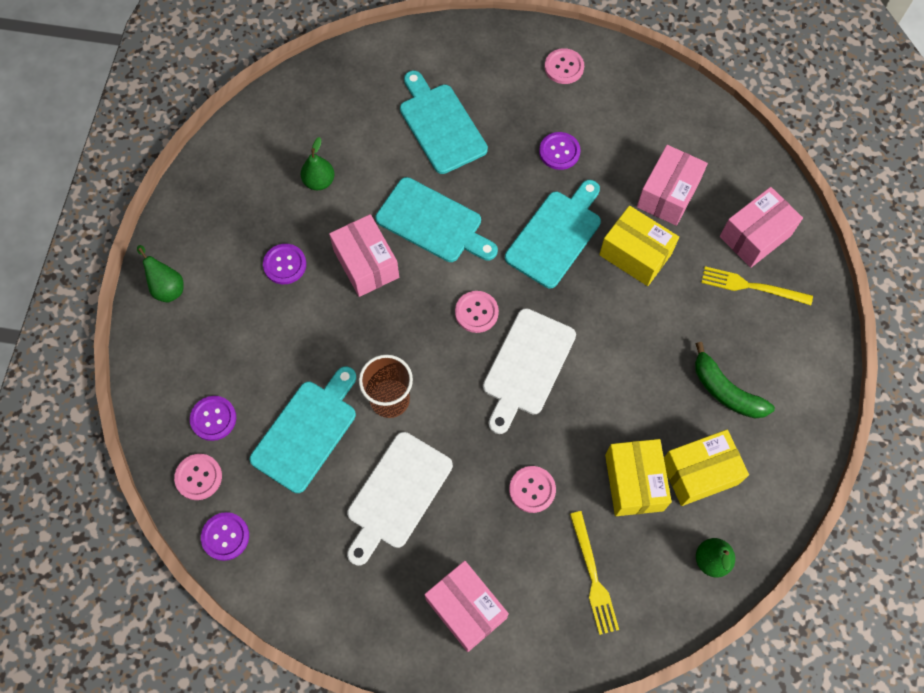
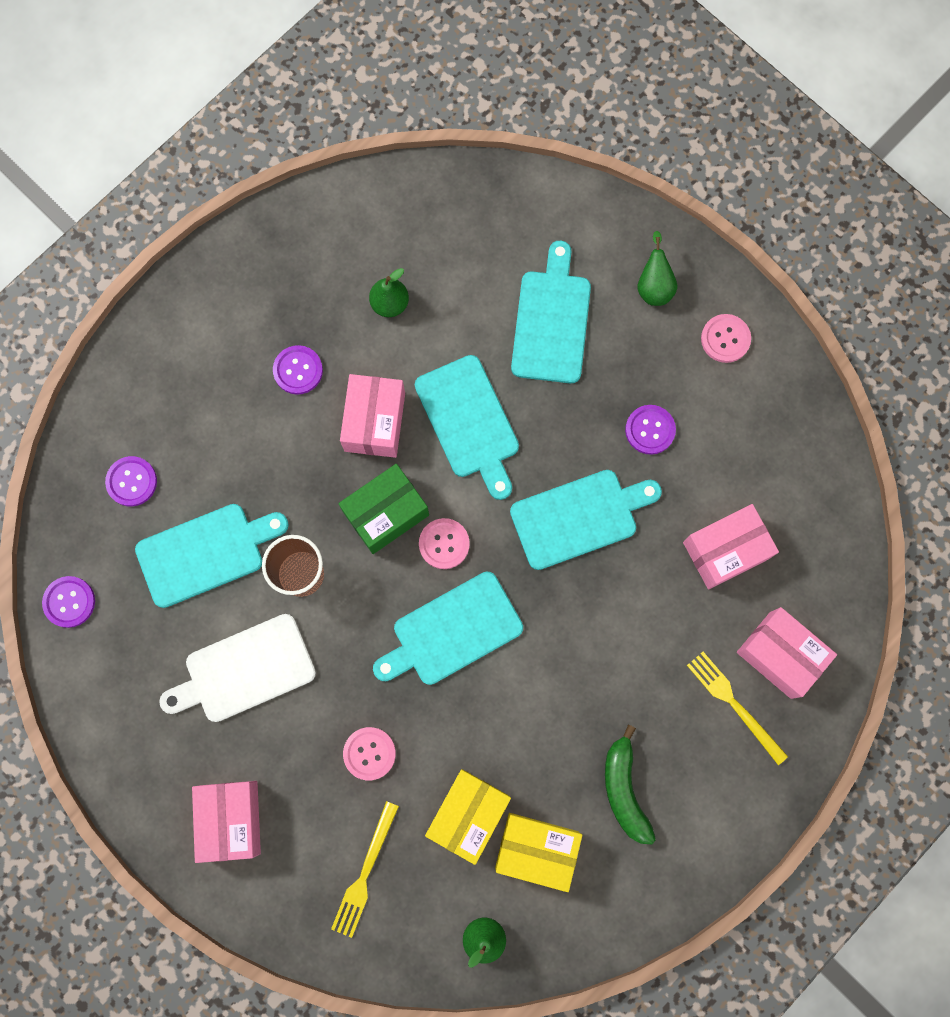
camera: 35 degrees right, 10 degrees up
green pear [137,245,184,302] -> green pear moved to [637,231,677,306]
pink button [174,454,222,500] -> none
white cutting board [483,308,576,434] -> turquoise cutting board [373,572,523,685]
yellow box [599,206,679,286] -> none
pink box [720,187,803,268] -> pink box turned 45 degrees clockwise [737,607,837,699]
none -> green box [338,464,429,554]

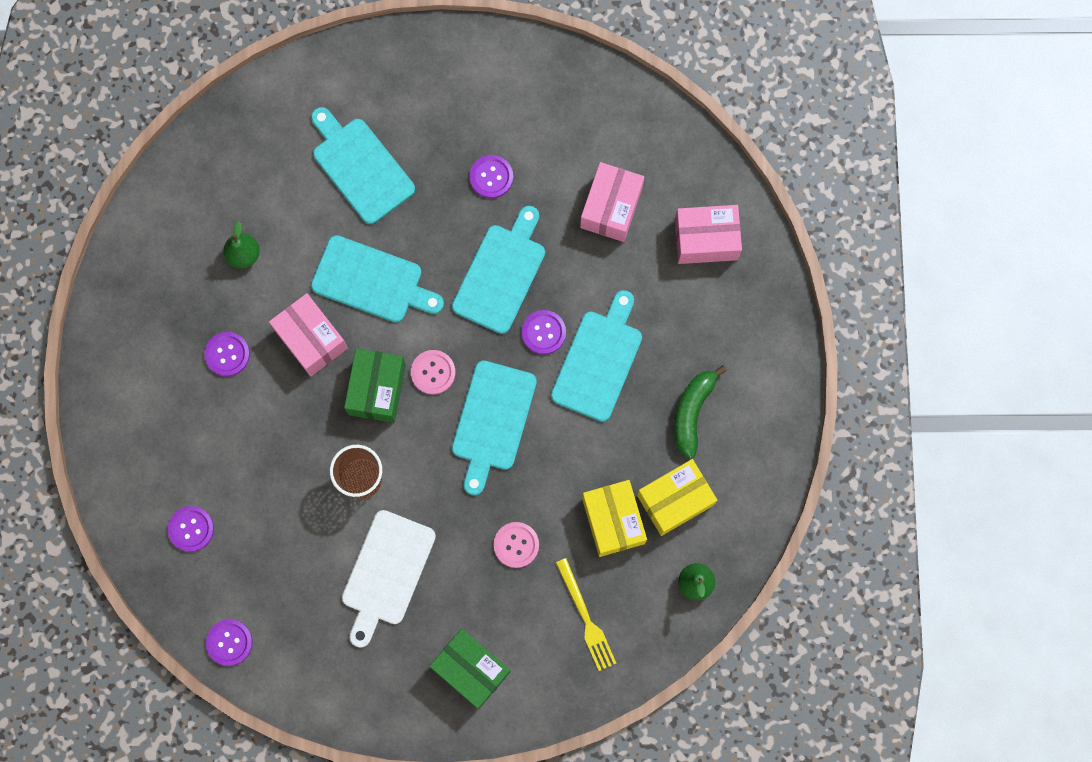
camera: 45 degrees left, 0 degrees up
turquoise cutting board [135,504,289,608] -> turquoise cutting board moved to [551,290,642,422]
pink box [192,781,261,863] -> green box [430,629,511,709]
green banana [605,725,656,844] -> green banana turned 75 degrees clockwise [674,365,727,459]
green pear [637,231,677,306] -> none
yellow fork [687,652,788,765] -> none
pink button [701,314,751,363] -> none
none -> purple button [522,310,566,355]

